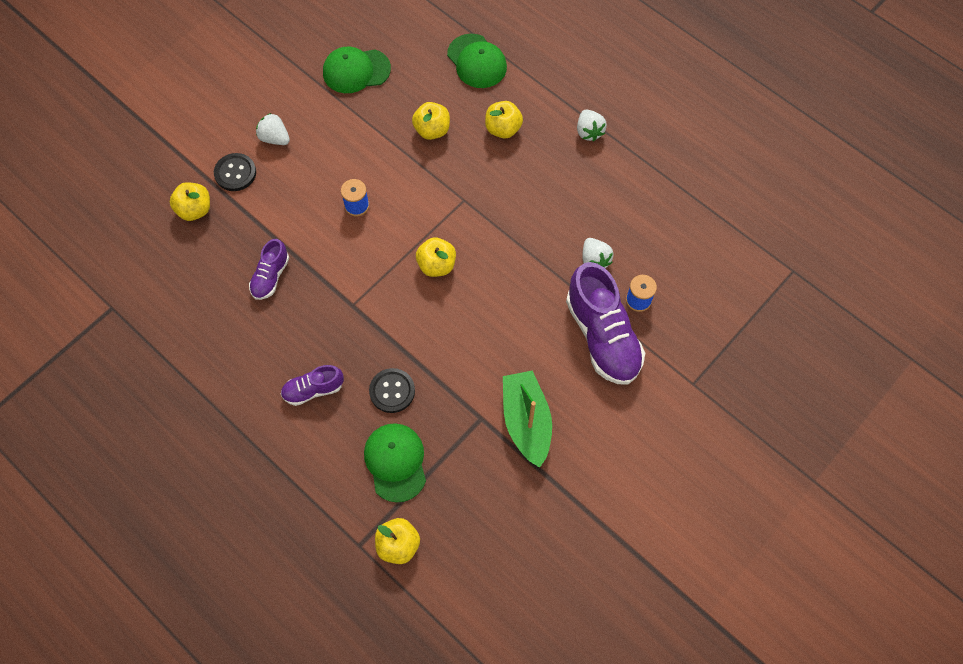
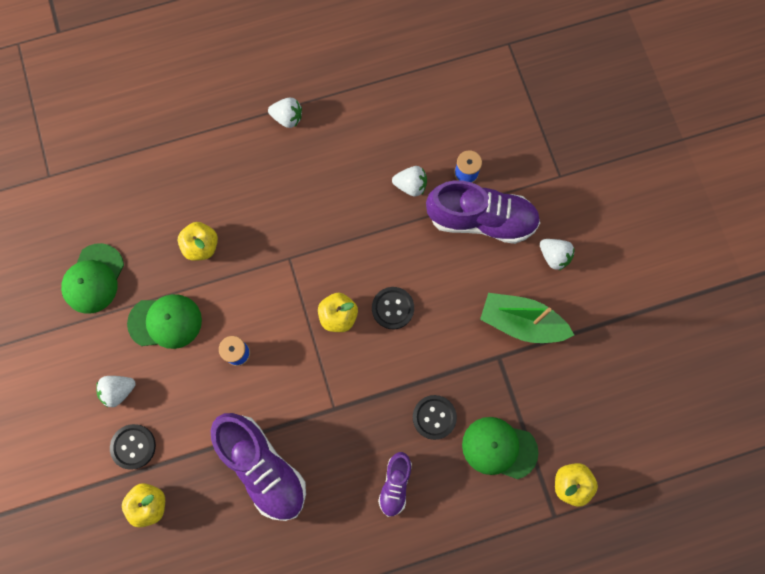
camera: 60 degrees left, 10 degrees up
purple shoe [249,239,289,300] -> purple shoe [211,413,306,521], size x1.92
green cap [447,34,507,88] -> green cap moved to [127,294,202,349]
yellow apple [485,101,523,138] -> none
none -> black button [372,287,414,329]
none -> white strawberry [540,239,574,270]

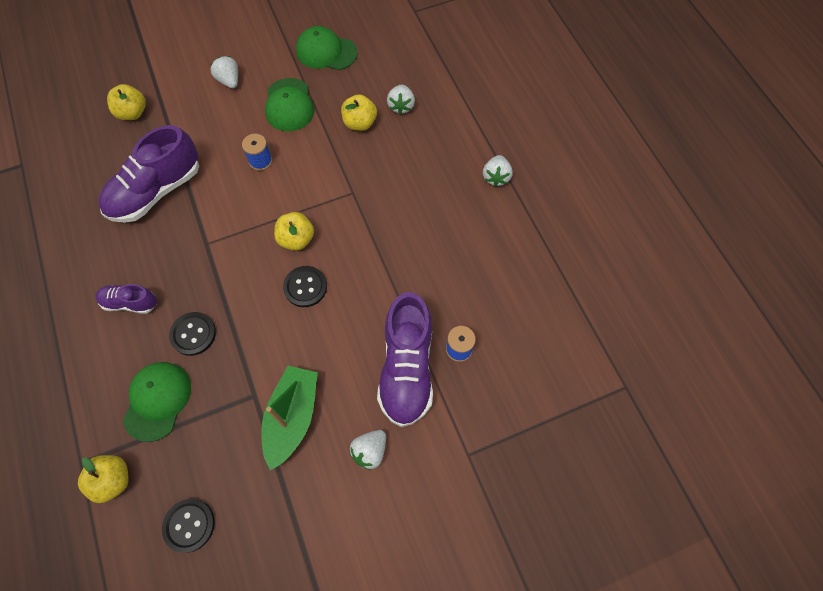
camera: 85 degrees right, 10 degrees down
black button [110,424,156,470] -> black button moved to [162,499,215,553]
white strawberry [392,166,427,197] -> white strawberry moved to [387,85,415,115]

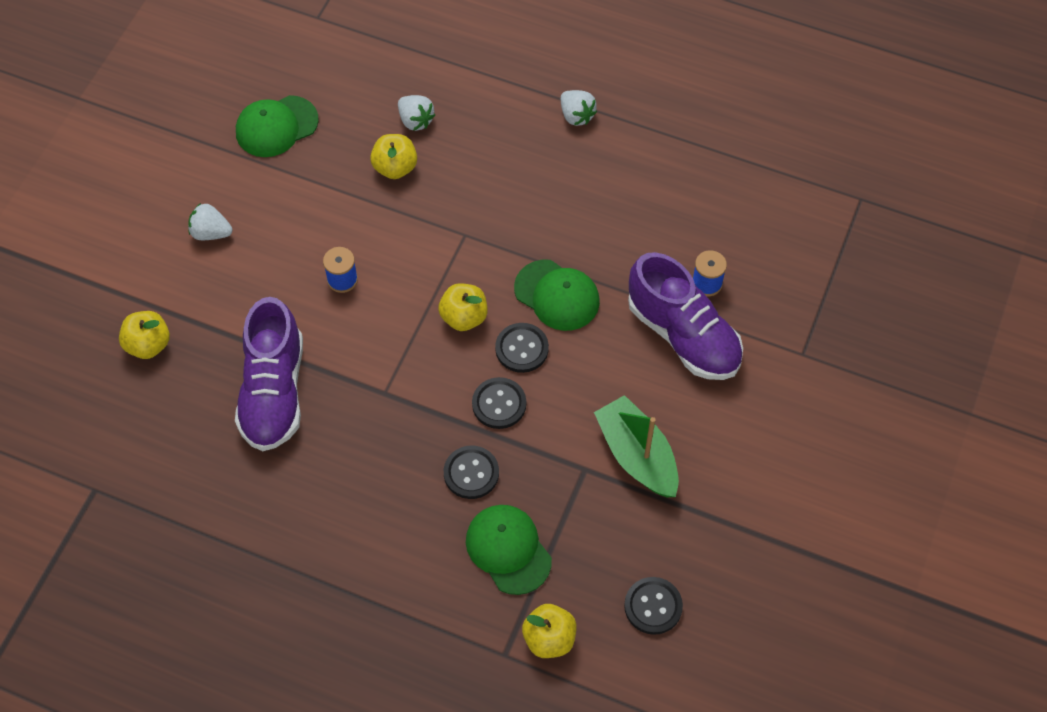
camera: 45 degrees left, 5 degrees down
purple shoe [95,284,157,314] -> none
green cap [265,78,314,131] -> green cap moved to [514,260,600,331]
white strawberry [350,430,386,470] -> none
none -> black button [472,377,526,429]

